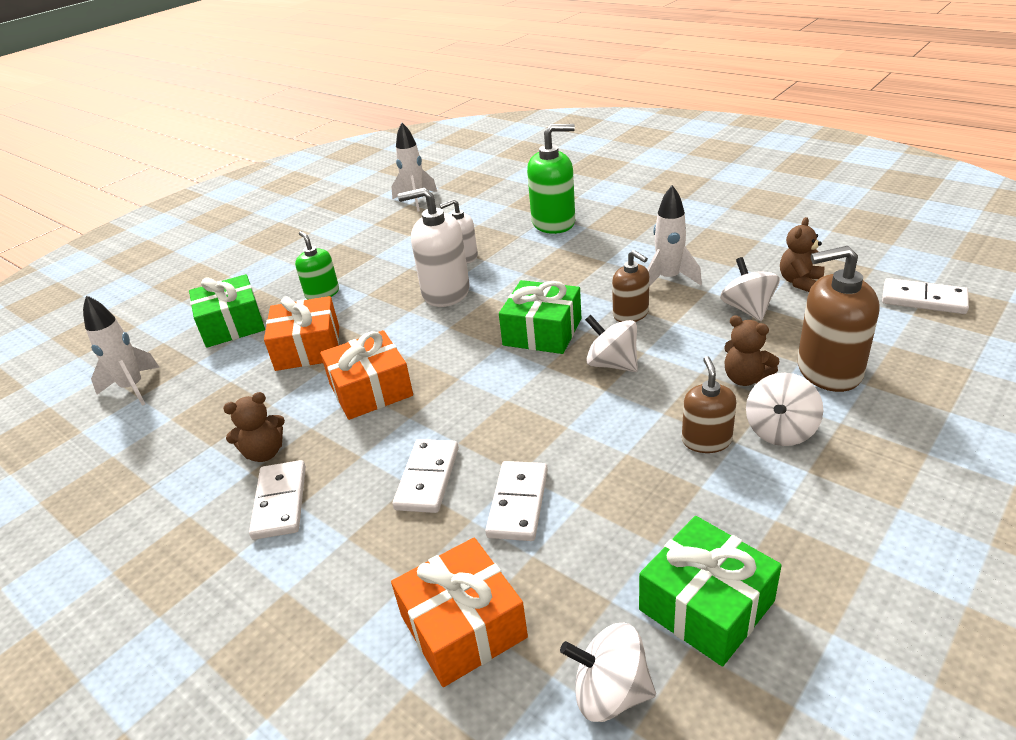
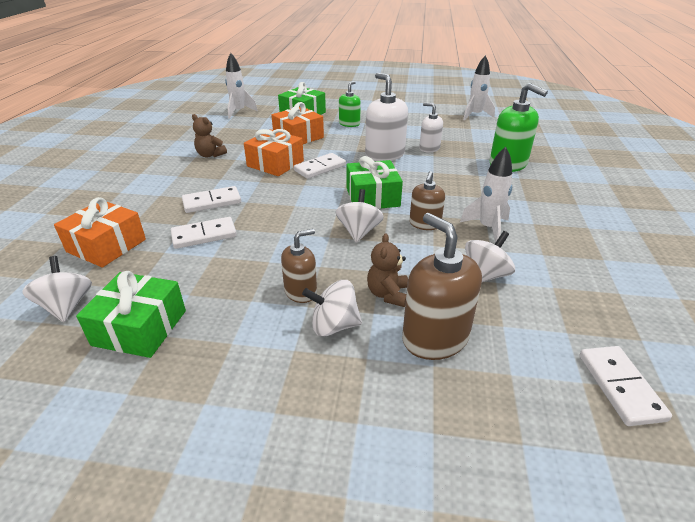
camera: 55 degrees right, 0 degrees up
white domino [249,460,306,540] -> white domino moved to [294,153,346,179]
brown teddy bear [780,217,824,292] -> none

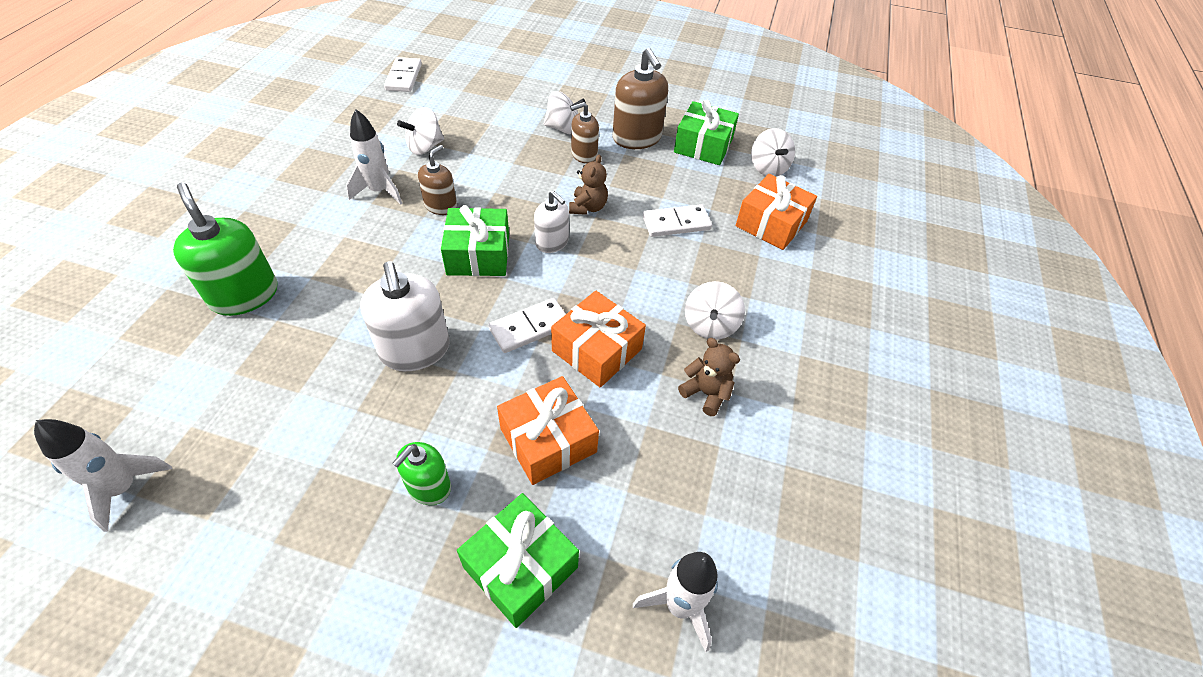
camera: 175 degrees left, 15 degrees up
white domino [182,186,241,213] -> none
white spinning top [336,189,384,243] -> white spinning top moved to [685,281,745,340]
brown teddy bear [367,233,408,307] -> brown teddy bear moved to [569,155,608,215]
brown soap dispenser [402,213,482,360] -> brown soap dispenser moved to [613,48,668,149]
white soap dispenser [419,103,443,153] -> white soap dispenser moved to [534,191,569,253]

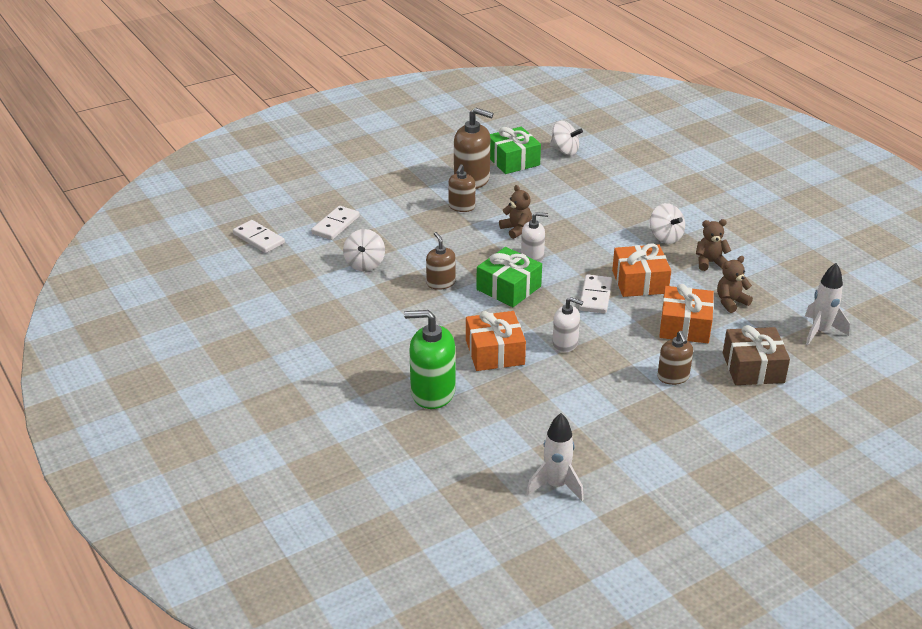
camera: 45 degrees left, 15 degrees down
white rocket [346,109,402,205] -> none
white soap dispenser [360,261,450,371] -> white soap dispenser [552,297,583,353], size x0.60
green soap dispenser [392,442,451,505] -> brown soap dispenser [657,331,693,385]
green gift [457,493,579,628] -> brown gift [723,325,790,385]
white spinning top [544,91,586,135] -> none
white domino [643,204,712,237] -> white domino moved to [311,206,360,240]
orange gift [736,174,817,250] -> orange gift moved to [466,311,526,371]
none -> brown teddy bear [717,256,753,313]

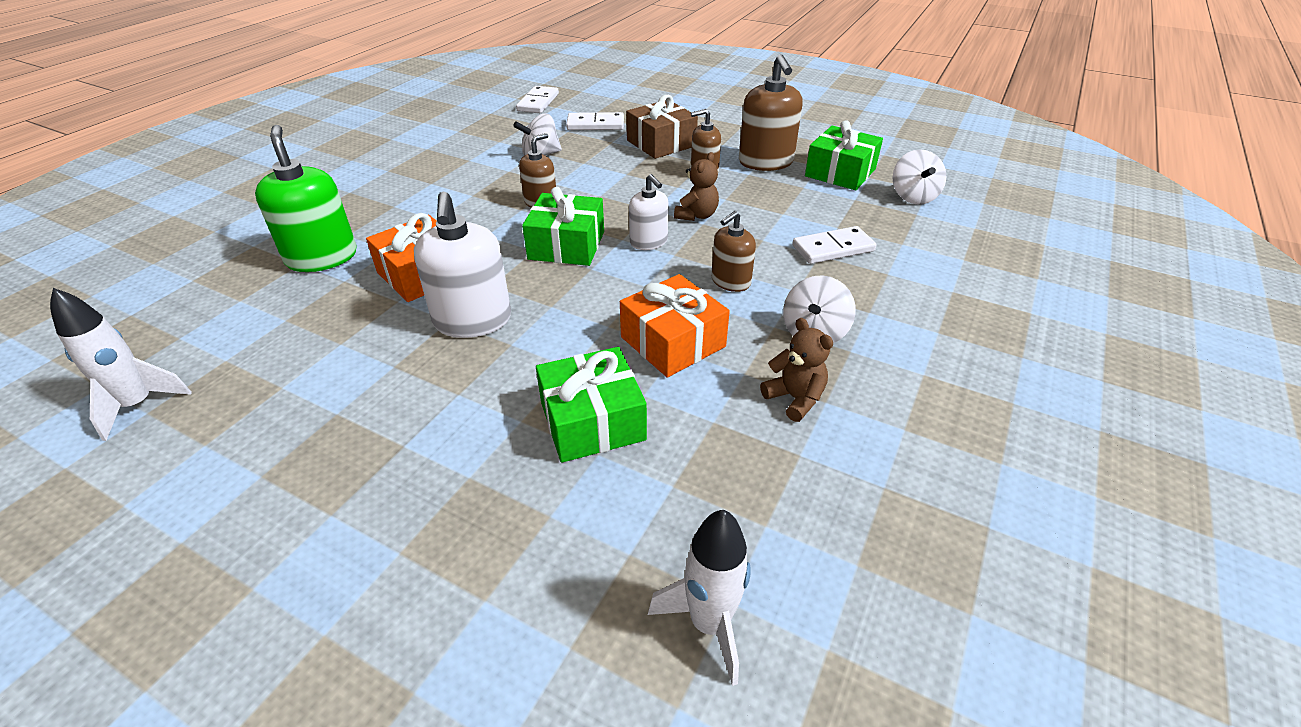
camera: 60 degrees right, 5 degrees up
white soap dispenser [552,297,583,353] -> white soap dispenser [414,192,511,338], size x1.67
white domino [579,274,612,314] -> white domino moved to [792,226,877,264]
brown soap dispenser [657,331,693,385] -> brown soap dispenser moved to [711,211,756,292]
orange gift [659,284,714,343] -> green gift [536,347,647,463]
brown teddy bear [717,256,753,313] -> none
brown gift [723,325,790,385] -> brown gift moved to [626,95,698,159]

